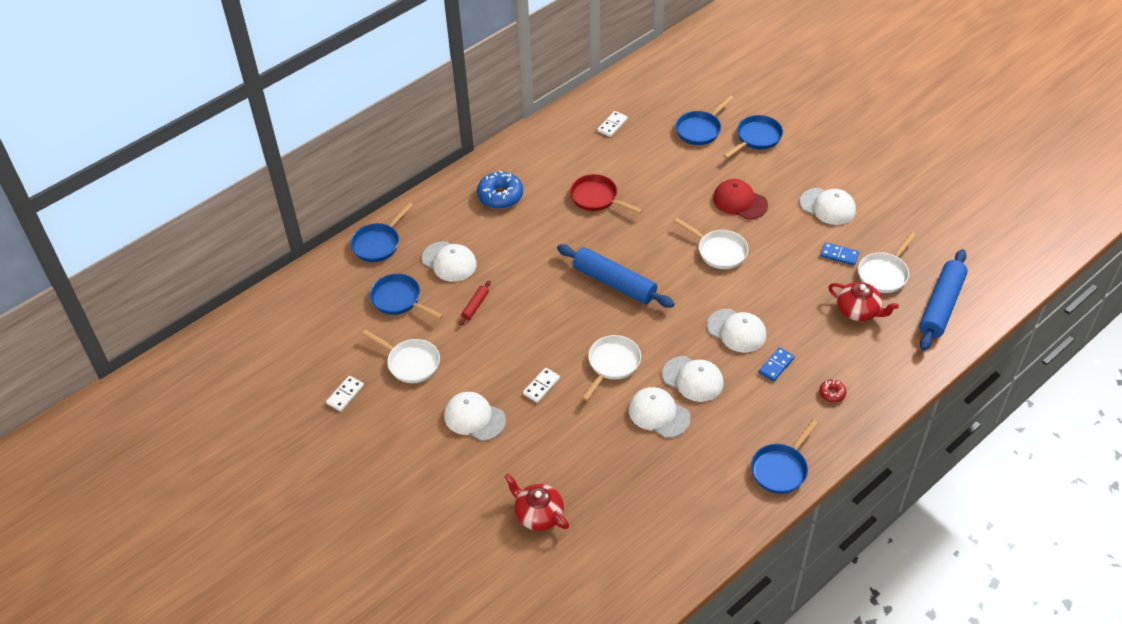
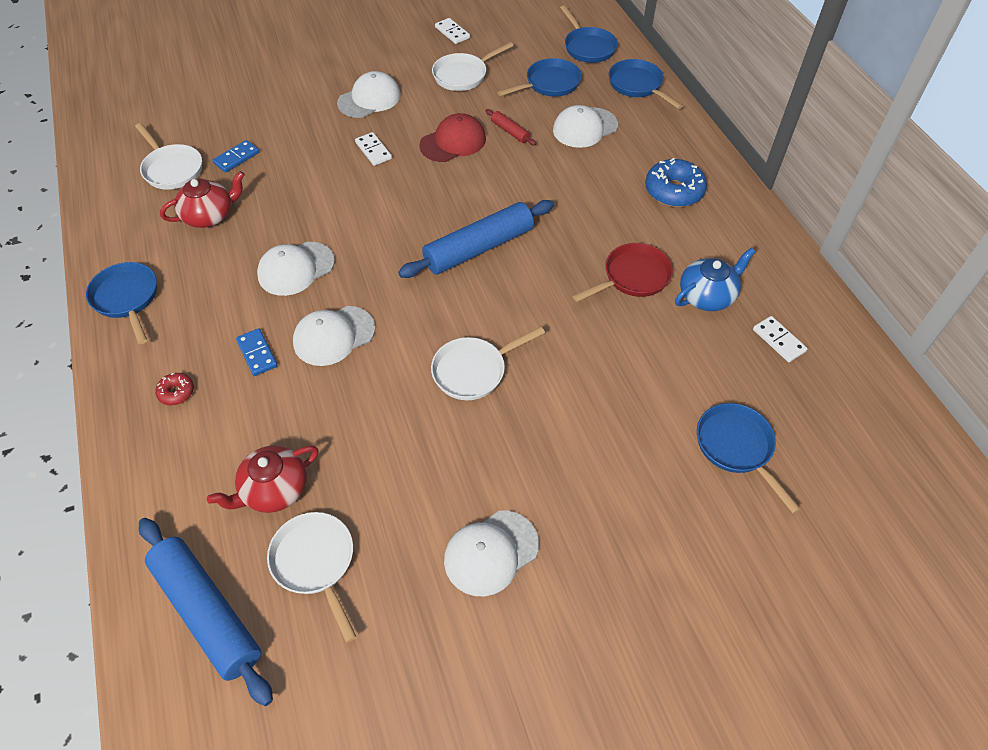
camera: 110 degrees right, 5 degrees up
red teapot [505,474,569,531] -> red teapot moved to [160,171,245,228]
white pan [582,335,641,401] -> white pan moved to [135,123,202,190]
white cap [629,387,691,438] -> none
red cap [713,179,768,220] -> red cap moved to [419,113,486,162]
blue pan [723,115,783,158] -> blue pan moved to [560,5,618,63]
blue domino [820,242,859,265] -> blue domino moved to [212,140,260,173]
none -> blue teapot [675,248,755,311]

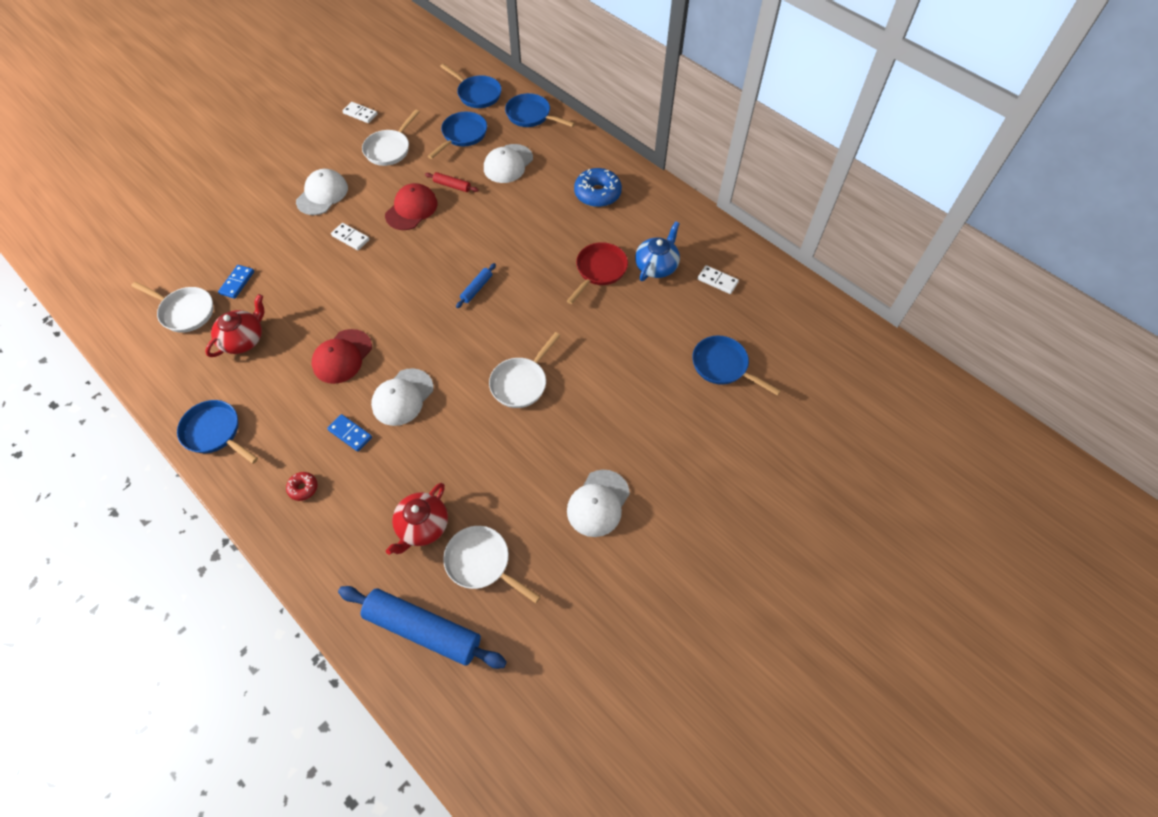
camera: 25 degrees left, 5 degrees up
white cap [257,242,335,296] -> red cap [312,329,372,384]
blue rolling pin [398,200,554,278] -> blue rolling pin [456,263,496,308], size x0.45

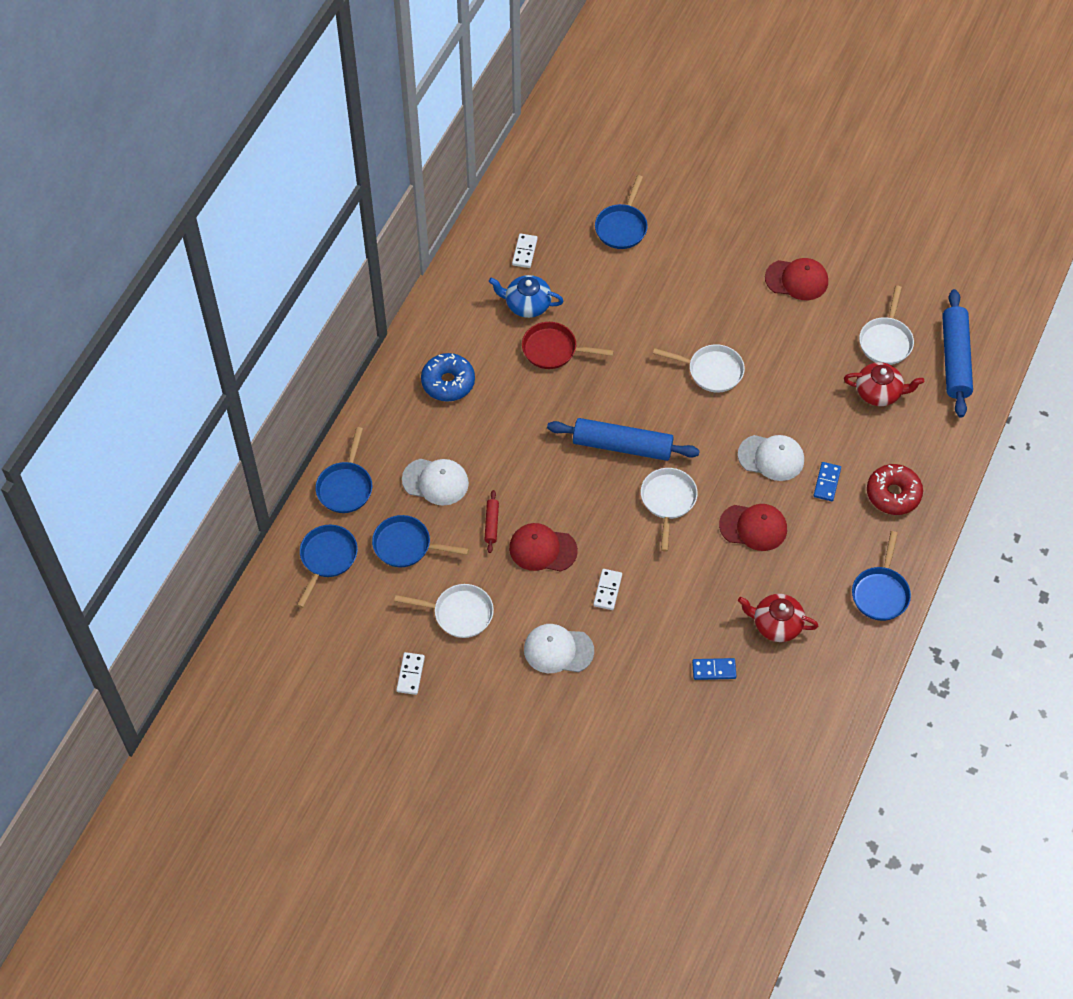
camera: 110 degrees left, 0 degrees up
white pan [131,282,214,333] -> white pan moved to [641,468,698,552]
red donut [286,472,318,501] -> red donut [867,464,923,515], size x1.98
blue rolling pin [456,263,496,308] -> blue rolling pin [547,418,700,461], size x2.22
white cap [567,470,630,537] -> red cap [765,258,828,300]

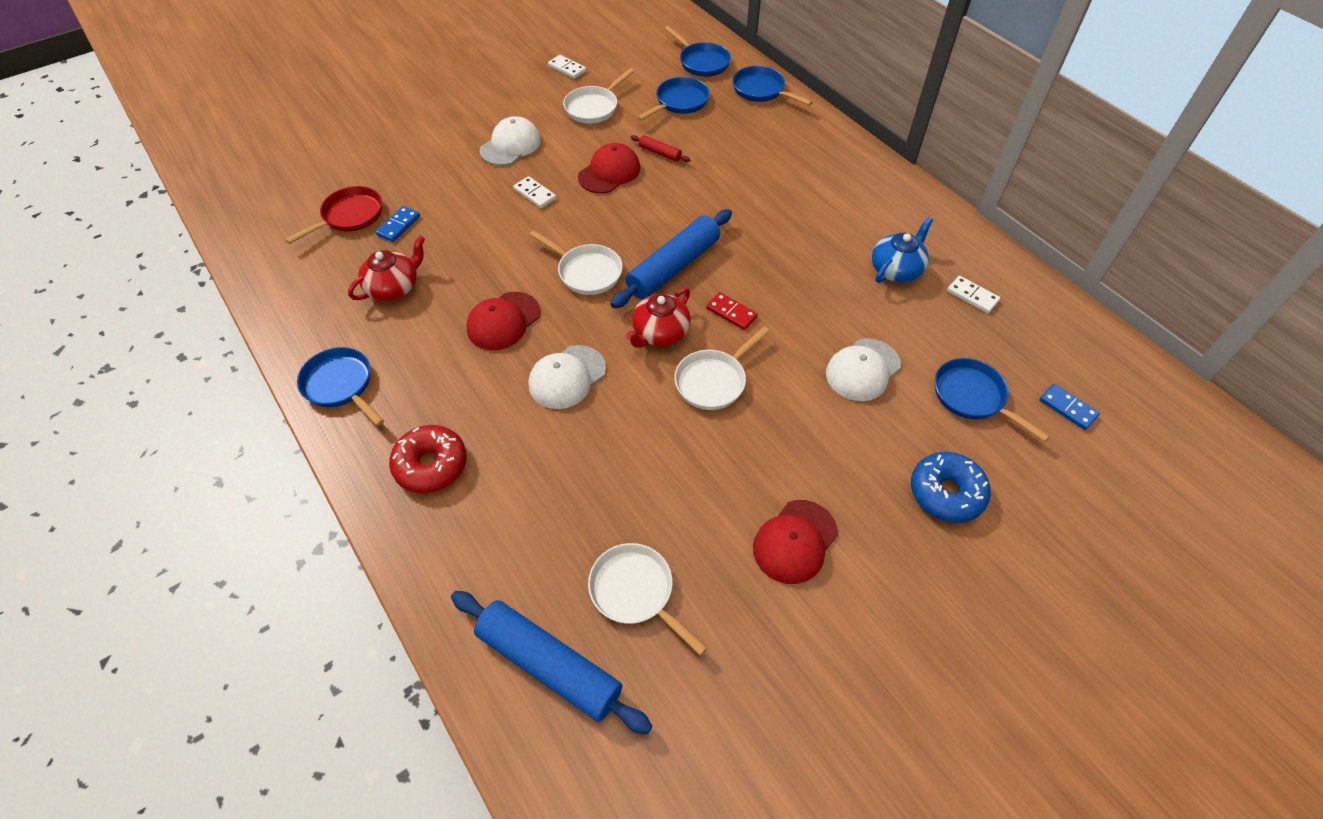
camera: 120 degrees right, 5 degrees down
white cap [402,459,469,506] -> white cap moved to [826,338,901,401]
blue donut [421,353,475,402] -> blue donut moved to [911,452,991,523]
red pan [522,322,614,369] -> red pan moved to [285,186,382,244]
blue domino [813,462,841,501] -> blue domino moved to [1039,383,1100,430]
red teapot [844,362,924,406] -> red teapot moved to [626,288,691,348]
none -> red domino [706,292,758,330]

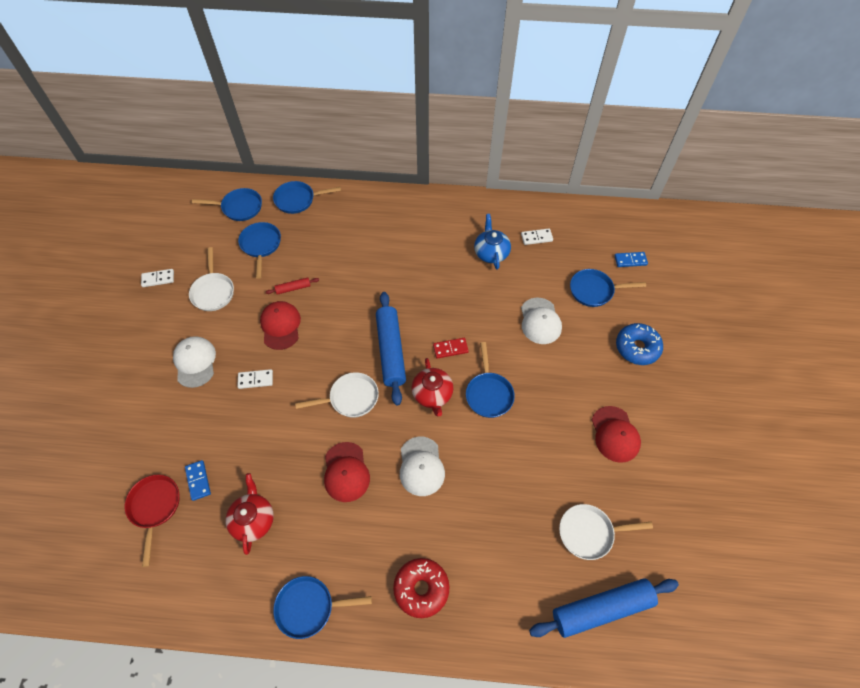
camera: 50 degrees left, 5 degrees up
white pan [674,326,770,410] -> blue pan [466,342,515,418]

